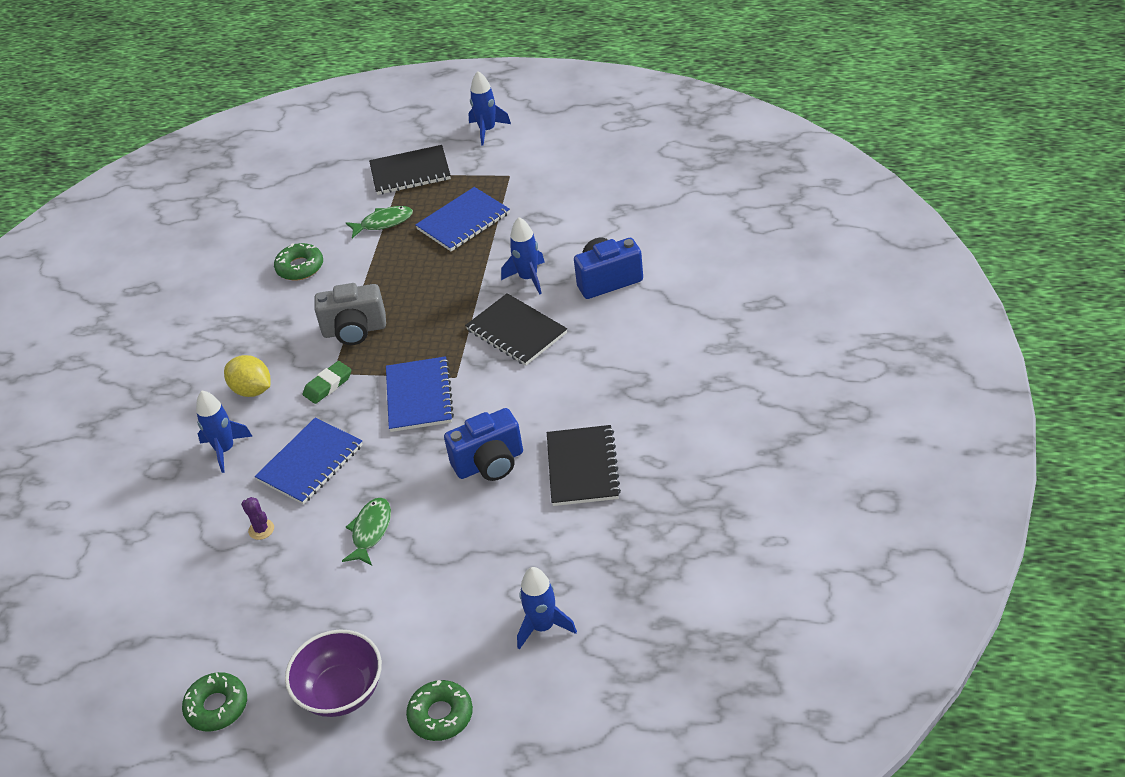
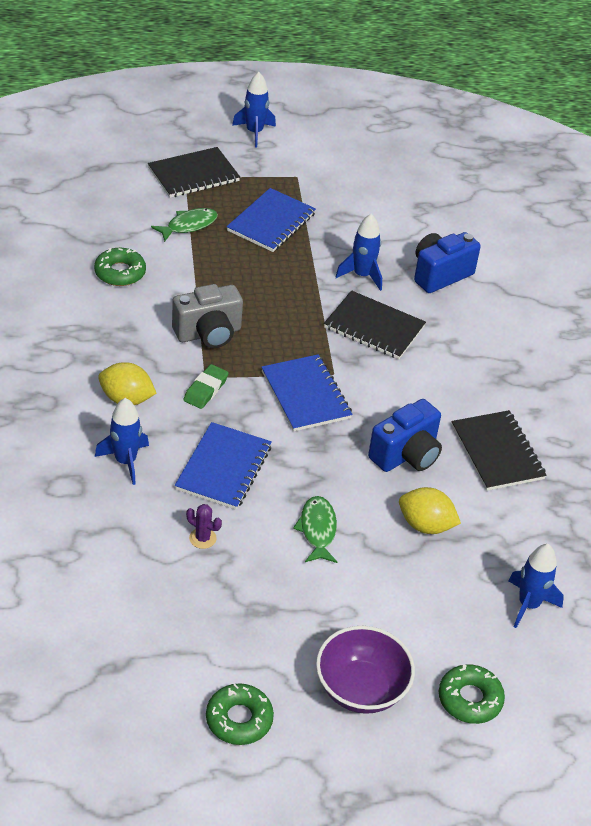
camera: 25 degrees left, 0 degrees up
none -> yellow lemon [399,487,461,534]

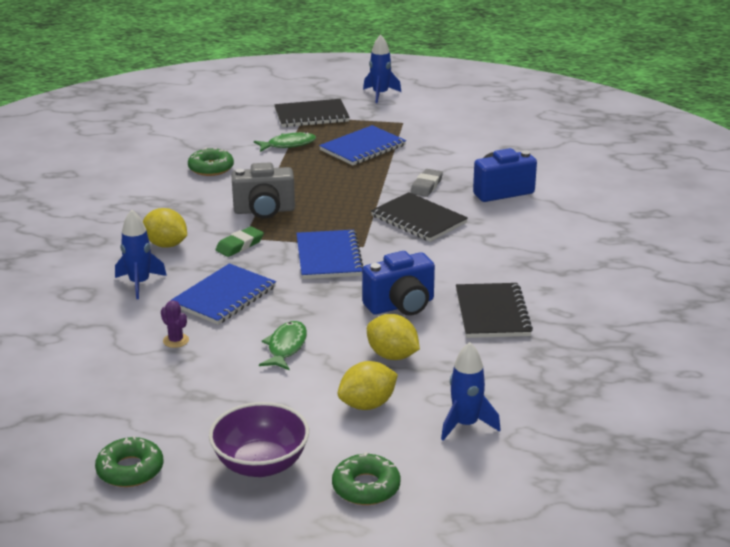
camera: 20 degrees right, 15 degrees down
blue rocket [335,214,382,291] -> grey eraser [410,169,443,197]
none -> yellow lemon [338,361,398,410]

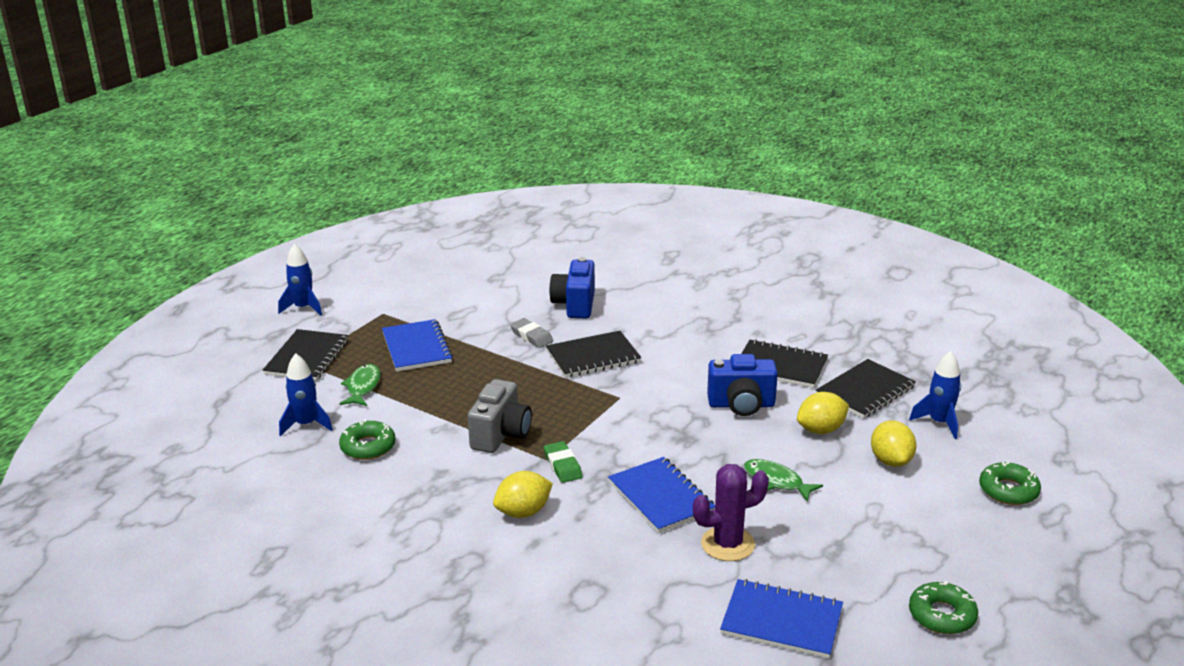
camera: 65 degrees left, 0 degrees up
blue rocket [115,210,167,299] -> blue rocket moved to [279,353,333,436]
purple cactus [161,300,189,348] -> purple cactus [693,464,769,561], size x1.94
purple bowl [209,402,309,477] -> none
blue notebook [296,230,363,279] -> blue notebook moved to [720,579,843,659]
blue camera [362,251,435,316] -> blue camera turned 90 degrees clockwise [707,354,778,416]
none -> black notebook [816,359,916,419]

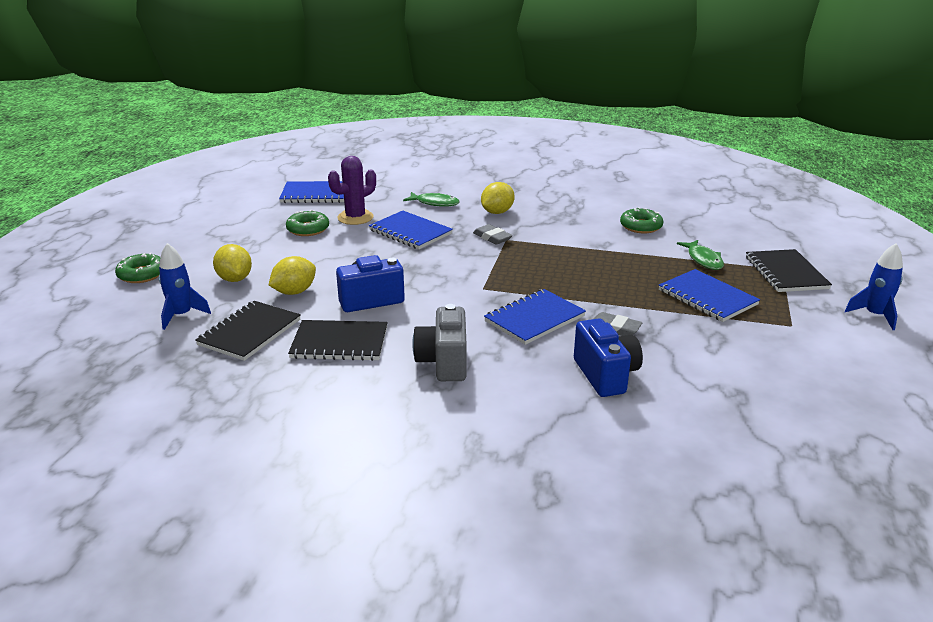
camera: 160 degrees right, 0 degrees up
blue rocket [279,353,333,436] -> none
grey camera [468,379,532,453] -> grey camera moved to [413,304,467,381]
green eraser [544,441,582,483] -> grey eraser [473,224,513,245]
black notebook [546,331,641,378] -> blue notebook [484,289,586,345]
green fish [744,459,823,502] -> green fish moved to [403,192,460,207]
green donut [909,581,978,634] -> green donut moved to [286,210,329,236]

